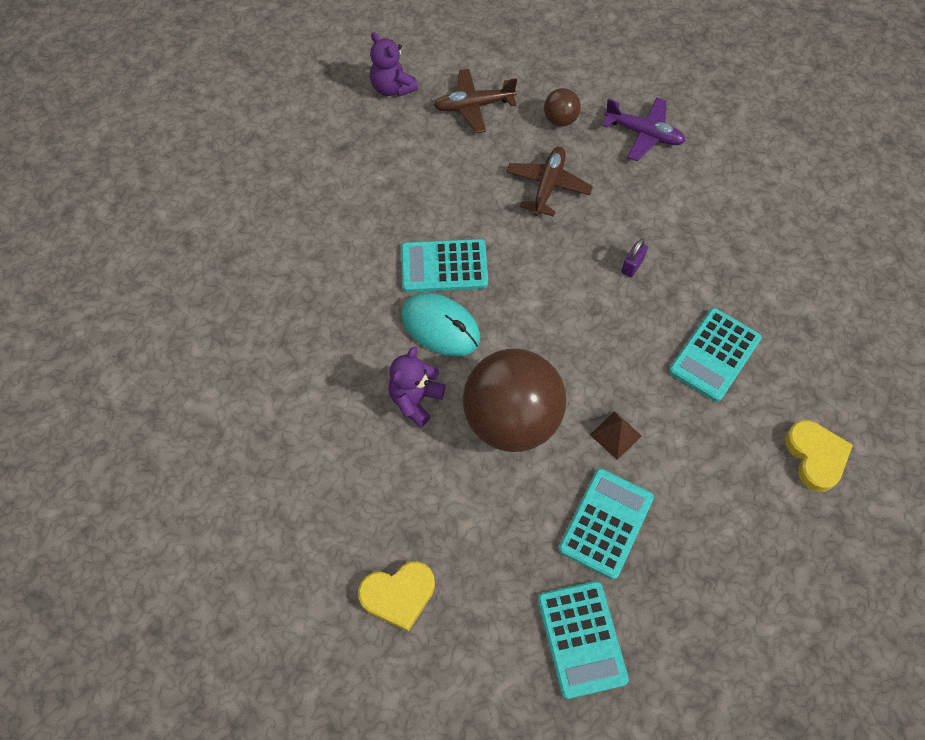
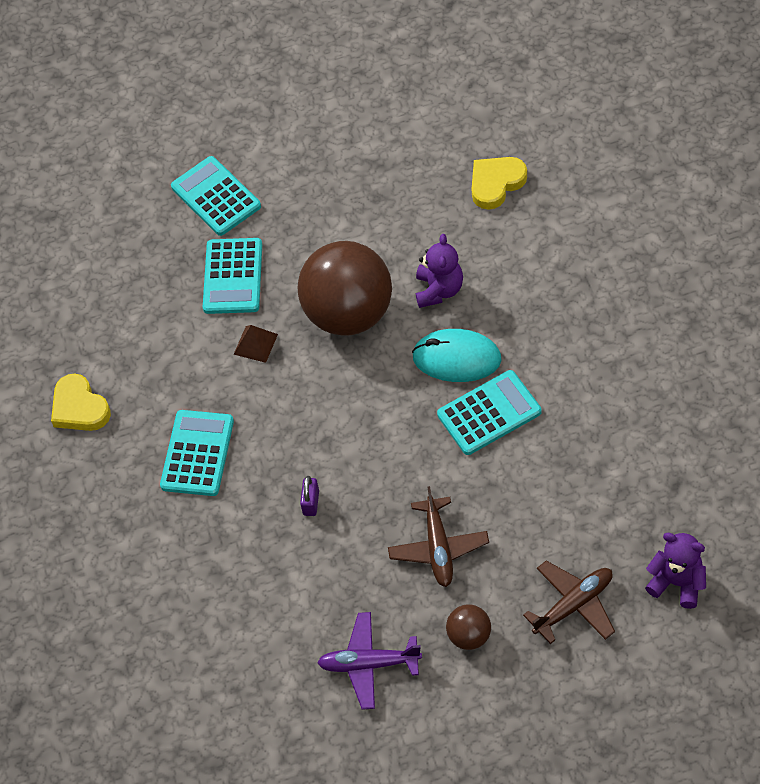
camera: 160 degrees right, 5 degrees down
yellow heart [358,561,435,632] -> yellow heart moved to [472,157,527,210]

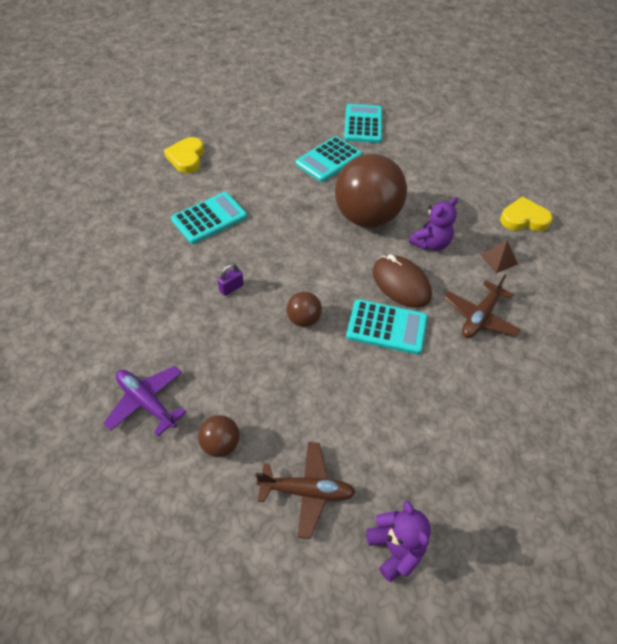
camera: 35 degrees right, 5 degrees down
brown pyramid [233,325,278,363] -> brown pyramid moved to [480,240,518,273]
brown plane [388,486,489,587] -> brown plane moved to [444,275,521,338]
turquoise mouse [412,329,502,382] -> brown mouse [373,254,432,308]
none -> brown ball [286,292,322,327]

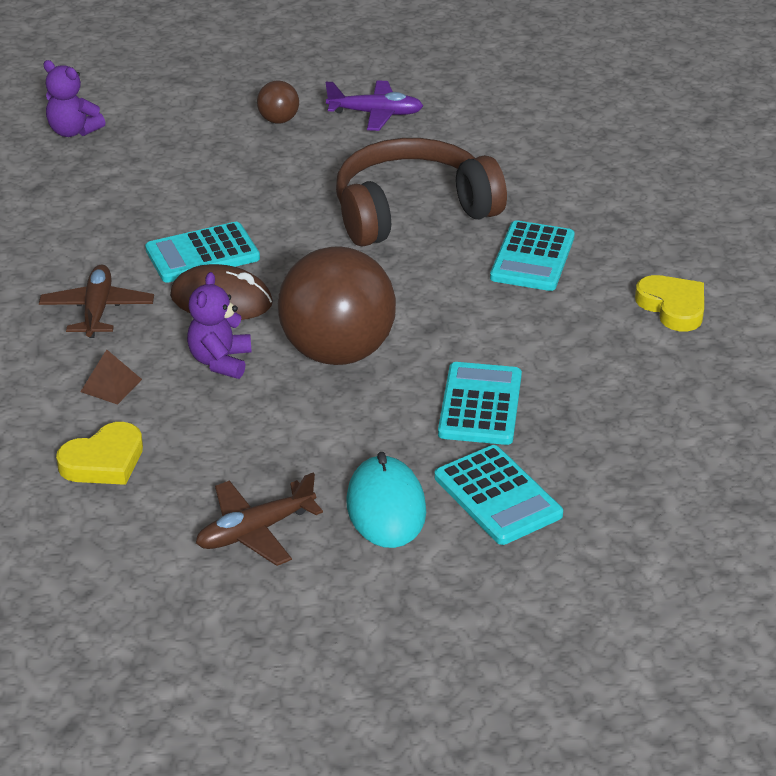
camera: 145 degrees right, 15 degrees down
purple padlock [217,263,244,296] -> brown headphones [336,138,507,247]
brown plane [256,442,356,539] -> brown plane moved to [196,473,323,566]
brown ball [286,292,322,327] -> none
none -> turquoise mouse [346,452,426,548]

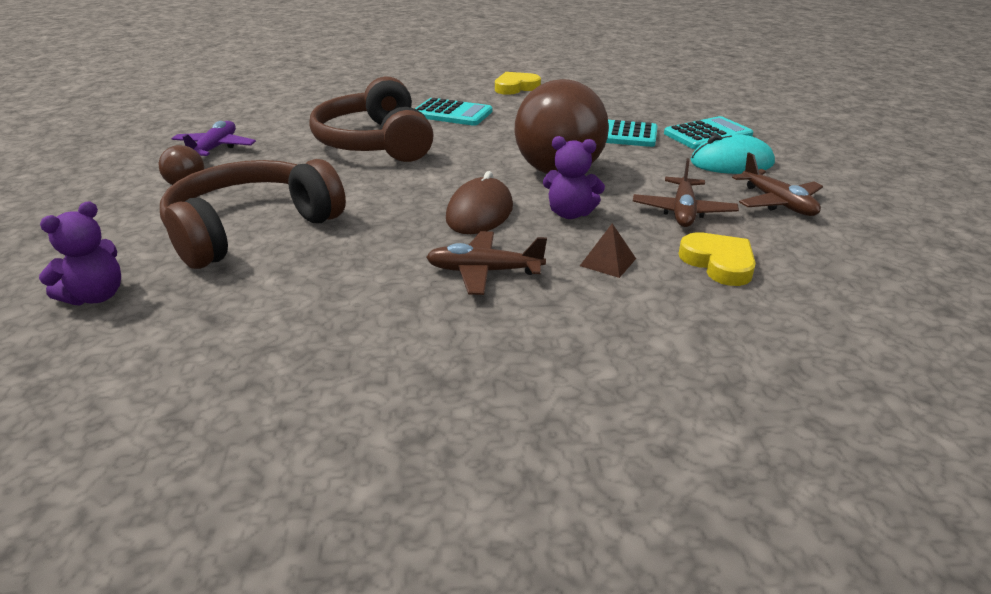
camera: 85 degrees left, 5 degrees down
turquoise calculator [145,222,260,283] -> none
none -> brown headphones [160,159,346,269]
none -> brown plane [633,158,739,227]

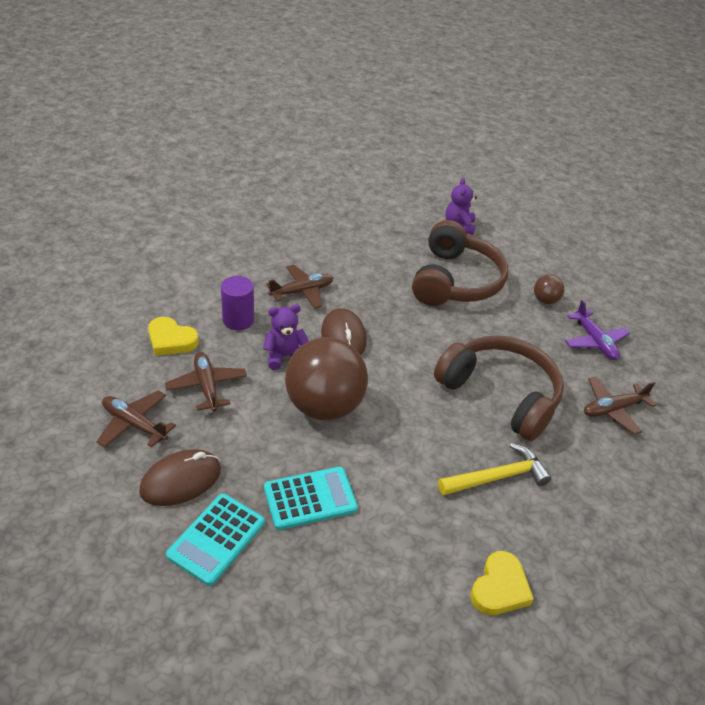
camera: 145 degrees right, 10 degrees up
turquoise calculator [415,98,492,126] -> yellow hammer [438,443,551,496]
brown pyramid [580,223,636,278] -> purple cylinder [221,276,254,330]
turquoise mouse [691,134,775,174] -> brown mouse [139,449,221,506]
none -> brown plane [584,376,656,435]

